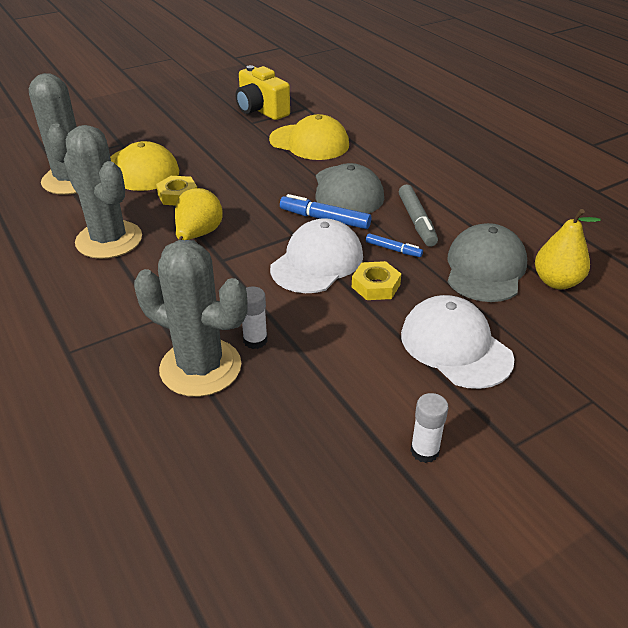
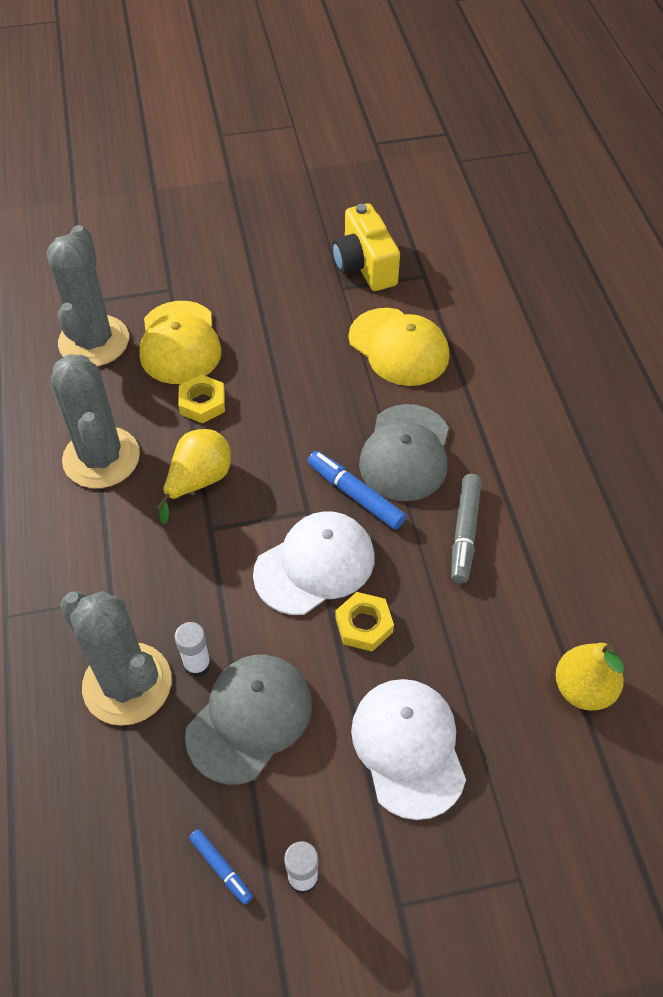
camera: 20 degrees right, 15 degrees up
blue marker [366,233,423,257] -> blue marker moved to [189,829,253,905]
grey cap [448,223,527,302] -> grey cap moved to [185,655,312,785]

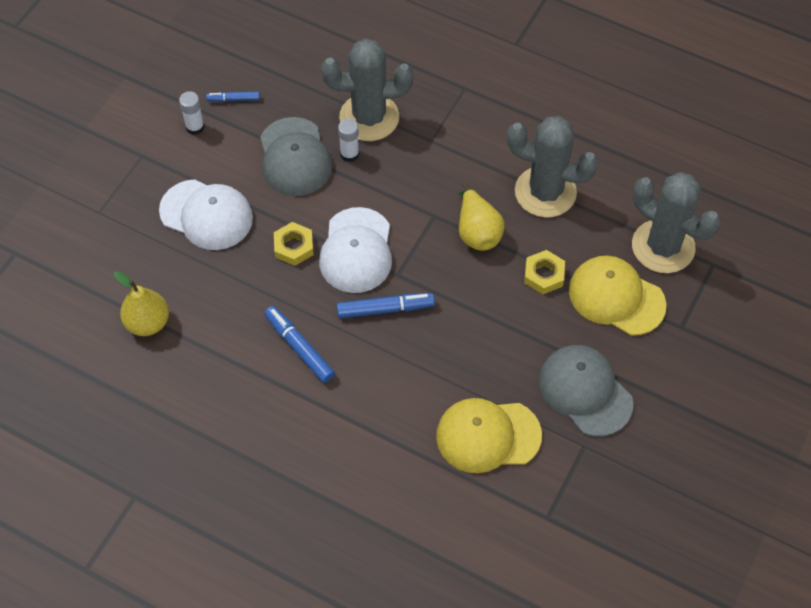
camera: 130 degrees right, 5 degrees up
yellow camera [332,203,400,291] -> none
grey cap [359,404,449,501] -> grey cap moved to [539,345,633,437]
grey marker [451,474,482,583] -> blue marker [264,306,335,383]

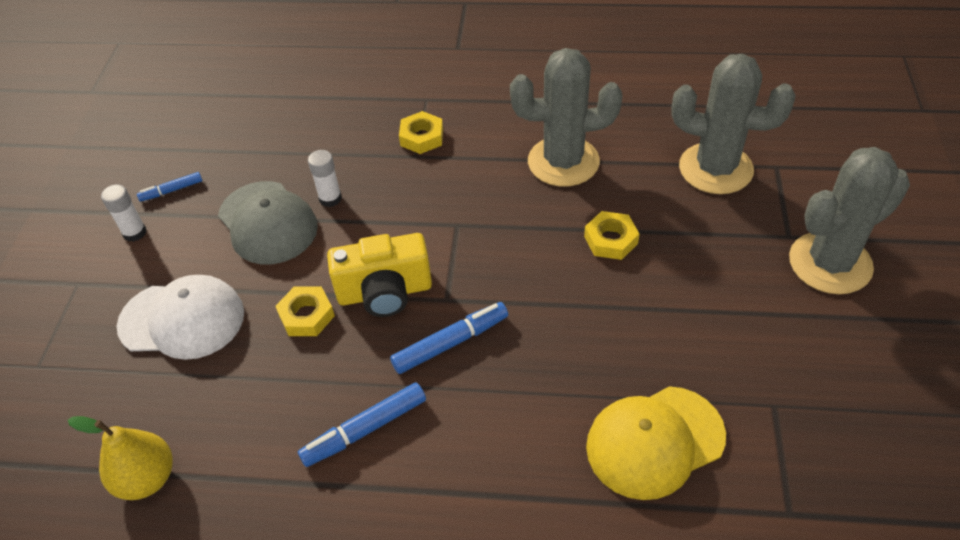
camera: 20 degrees left, 10 degrees down
blue marker [264,306,335,383] -> blue marker turned 60 degrees counterclockwise [298,382,426,467]
white cap [319,207,392,293] -> yellow camera [327,233,432,317]
grey cactus [321,39,413,141] -> grey cactus moved to [789,147,910,294]
yellow pear [459,183,505,251] -> none
grey cap [539,345,633,437] -> none
yellow cap [569,256,666,336] -> none
none -> yellow nut [399,111,443,154]

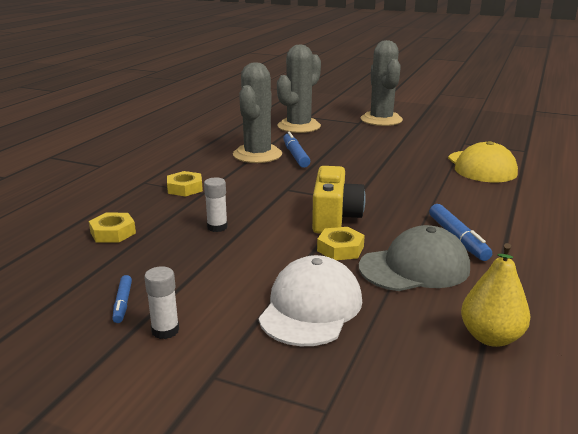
camera: 75 degrees left, 25 degrees down
grey cap [218,181,318,265] -> grey cap moved to [359,225,470,291]
blue marker [390,302,508,374] -> blue marker moved to [283,132,310,168]
yellow nut [584,211,639,260] -> yellow nut moved to [89,213,136,243]

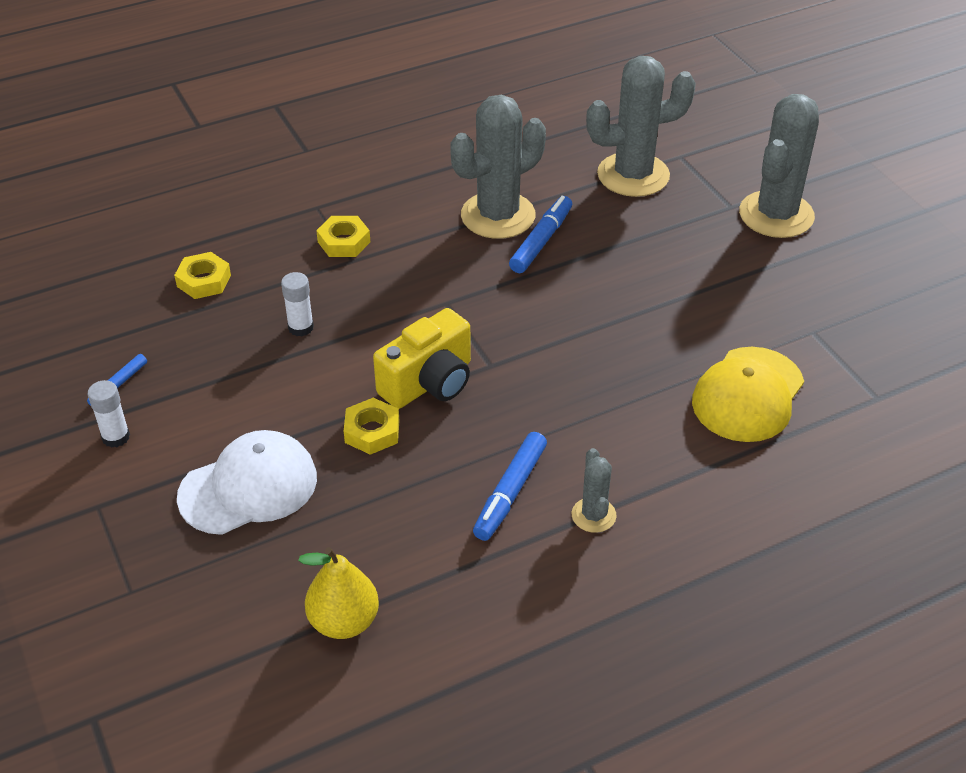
camera: 40 degrees right, 20 degrees up
grey cap [359,225,470,291] -> none
none -> grey cactus [572,448,616,533]

